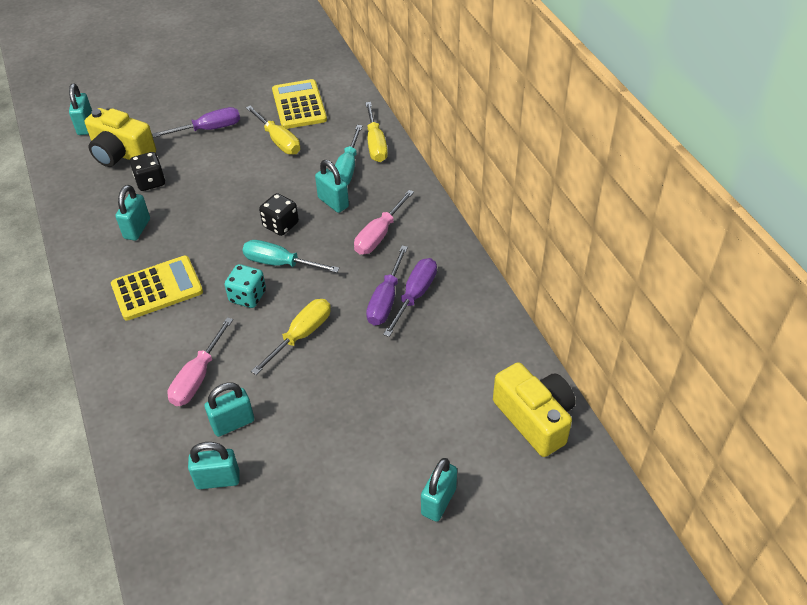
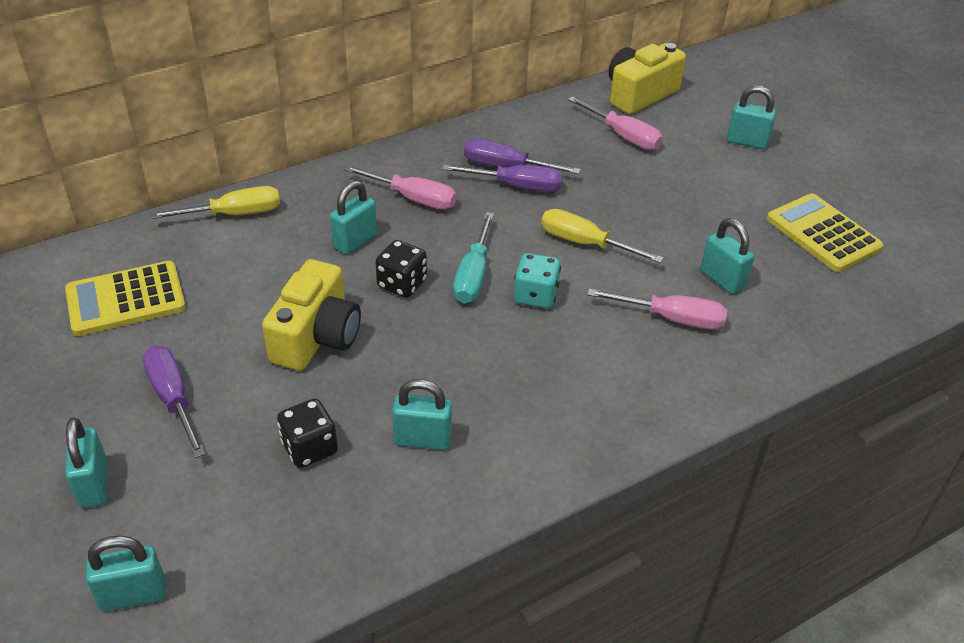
camera: 100 degrees left, 5 degrees down
yellow camera [85,108,156,167] -> yellow camera moved to [262,259,361,371]
yellow calculator [111,256,203,321] -> yellow calculator moved to [767,193,884,272]
turquoise padlock [188,442,240,489] -> turquoise padlock moved to [65,417,108,508]
yellow screwdriver [246,106,300,155] -> none
turquoise screwdriver [335,125,363,185] -> none
none -> pink screwdriver [568,96,663,150]

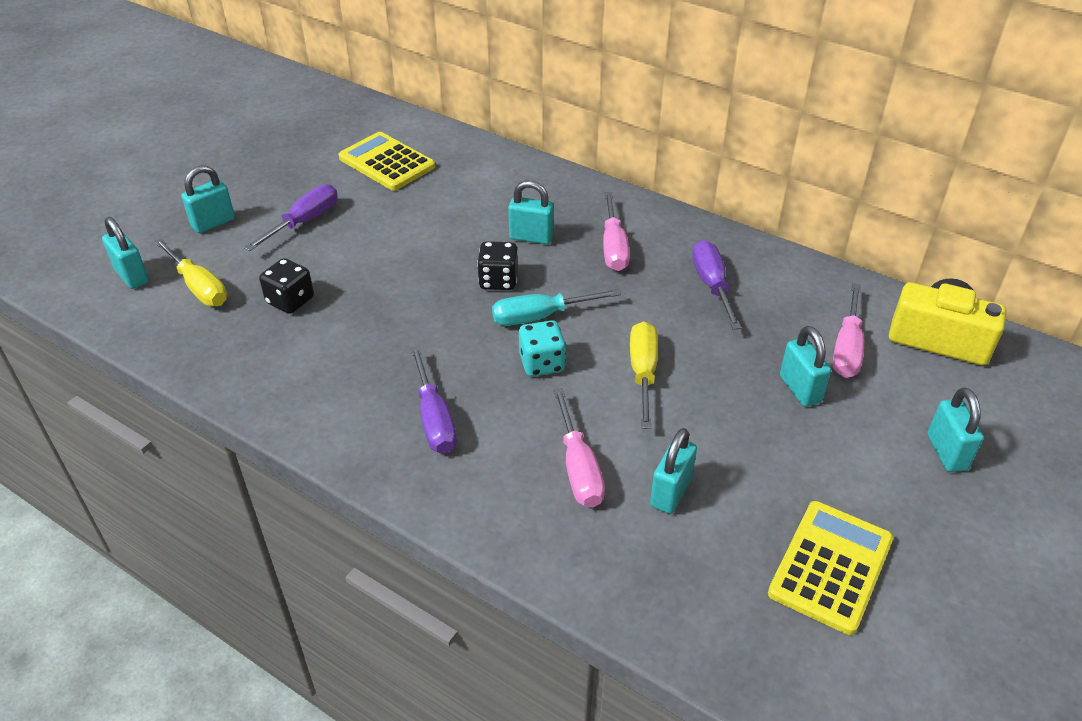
camera: 65 degrees right, 0 degrees up
yellow screwdriver [150,186,280,219] -> yellow screwdriver moved to [154,239,227,306]
yellow camera [262,259,361,371] -> none
turquoise padlock [392,379,452,450] -> turquoise padlock moved to [780,326,831,407]
purple screwdriver [442,165,563,192] -> purple screwdriver moved to [410,346,457,454]

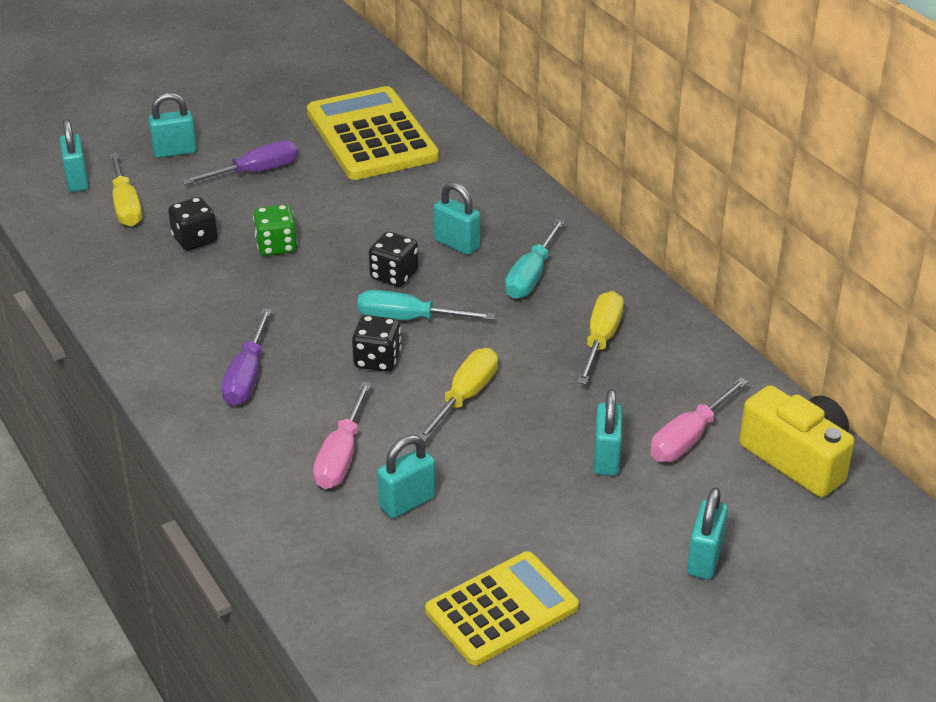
camera: 25 degrees right, 5 degrees down
yellow calculator [339,132,435,191] -> yellow calculator [307,86,439,180], size x1.51
turquoise dice [519,320,566,377] -> black dice [352,315,402,372]
pink screwdriver [603,192,630,271] -> turquoise screwdriver [505,219,565,299]
purple screwdriver [692,240,741,330] -> yellow screwdriver [577,291,624,385]
none -> green dice [253,204,298,256]

